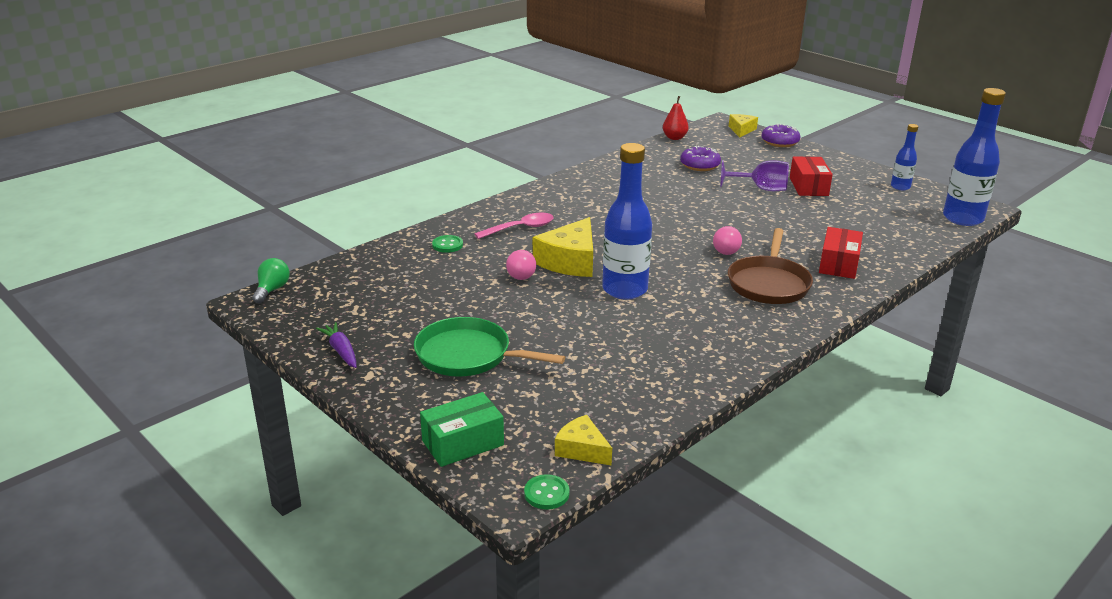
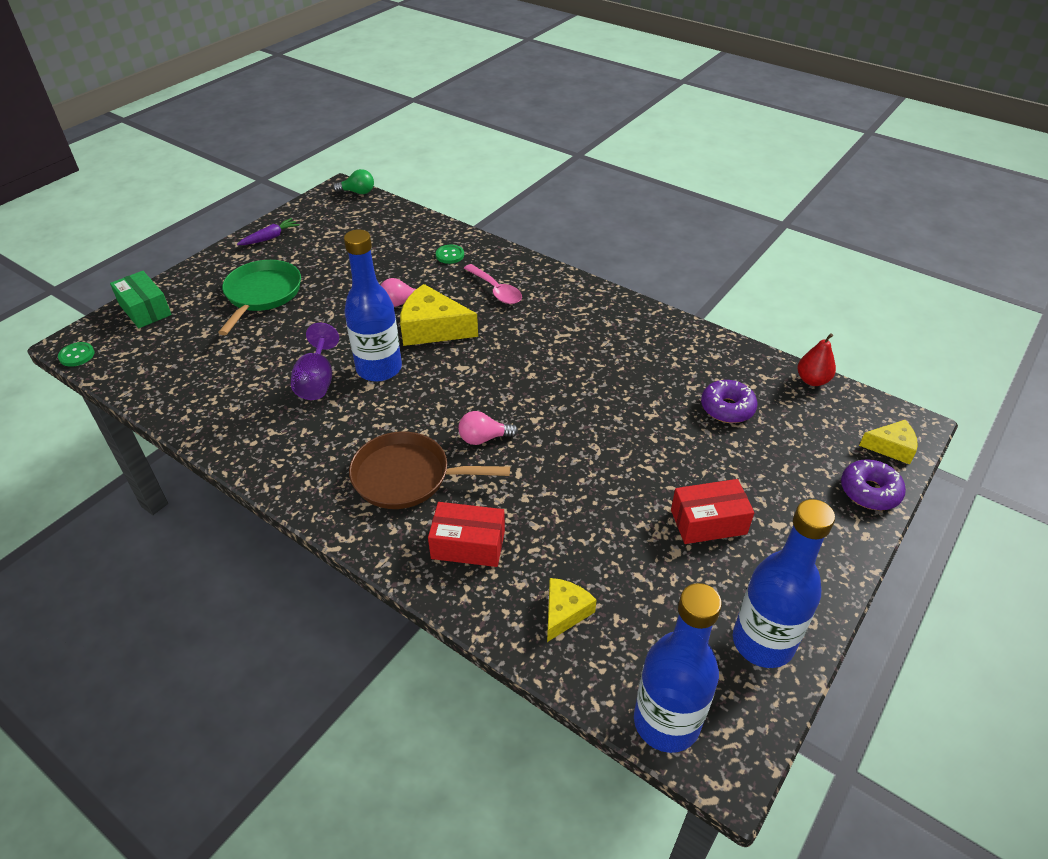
camera: 80 degrees right, 15 degrees up
yellow cheese [555,415,612,465] -> yellow cheese moved to [547,578,597,642]
purple goblet [720,160,789,191] -> purple goblet moved to [291,323,339,400]
blue bottle [891,124,918,190] -> blue bottle [733,499,835,668], size x1.90

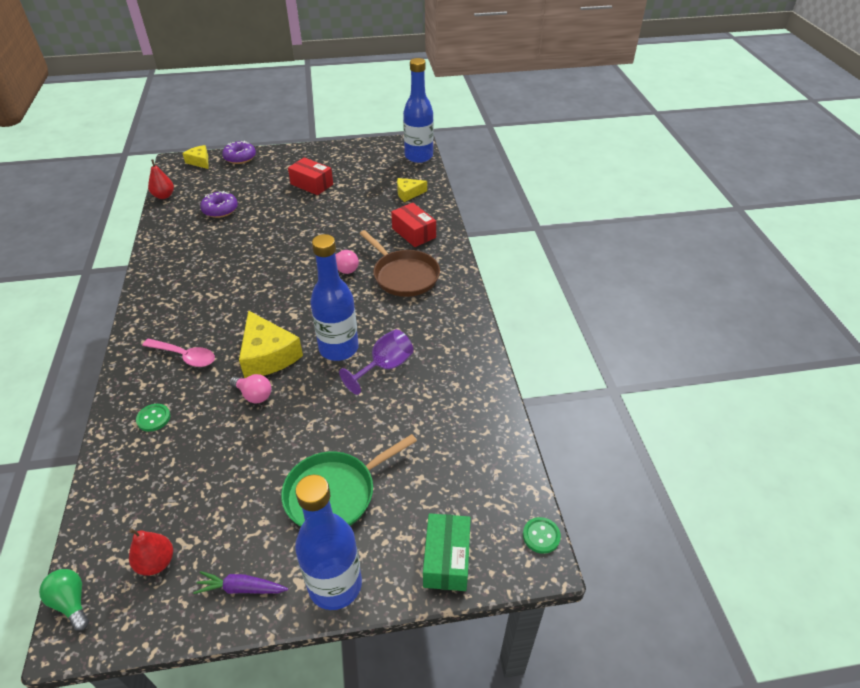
camera: 135 degrees left, 0 degrees up
pink spoon [464,264,522,304] -> pink spoon turned 105 degrees clockwise [142,339,215,367]
blue bottle [733,499,835,668] -> blue bottle moved to [295,475,362,610]
none -> red pear [129,529,173,576]

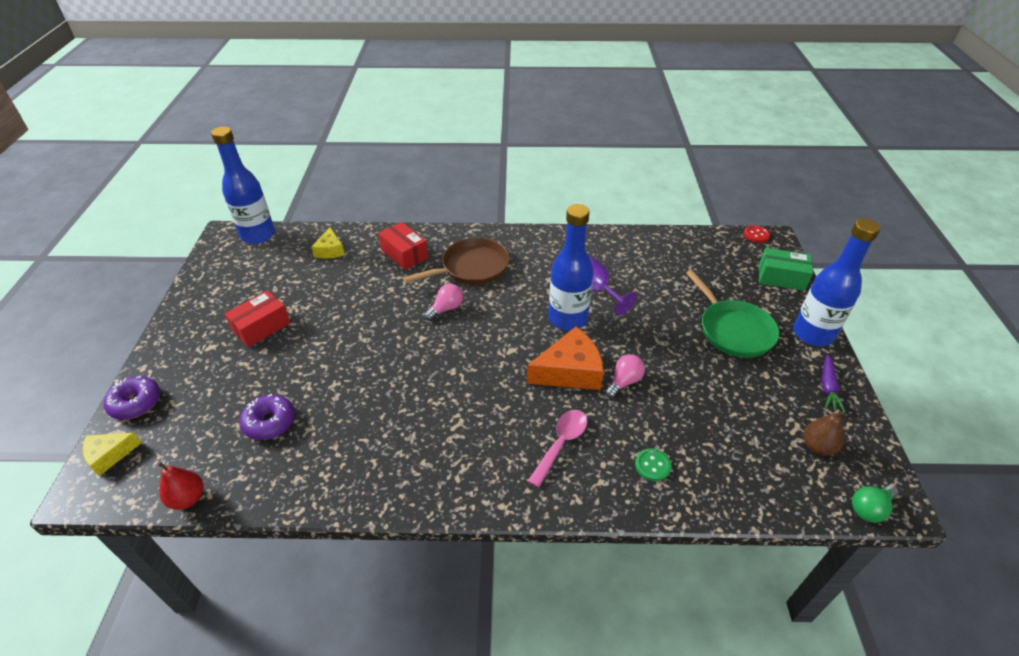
camera: 80 degrees left, 0 degrees up
red pear [129,529,173,576] -> brown pear [803,411,845,456]
yellow cheese [239,311,303,378] -> orange cheese [527,327,604,390]
red box [391,203,436,247] -> red box turned 75 degrees clockwise [378,222,428,270]
green button [523,517,561,554] -> red button [744,225,770,243]

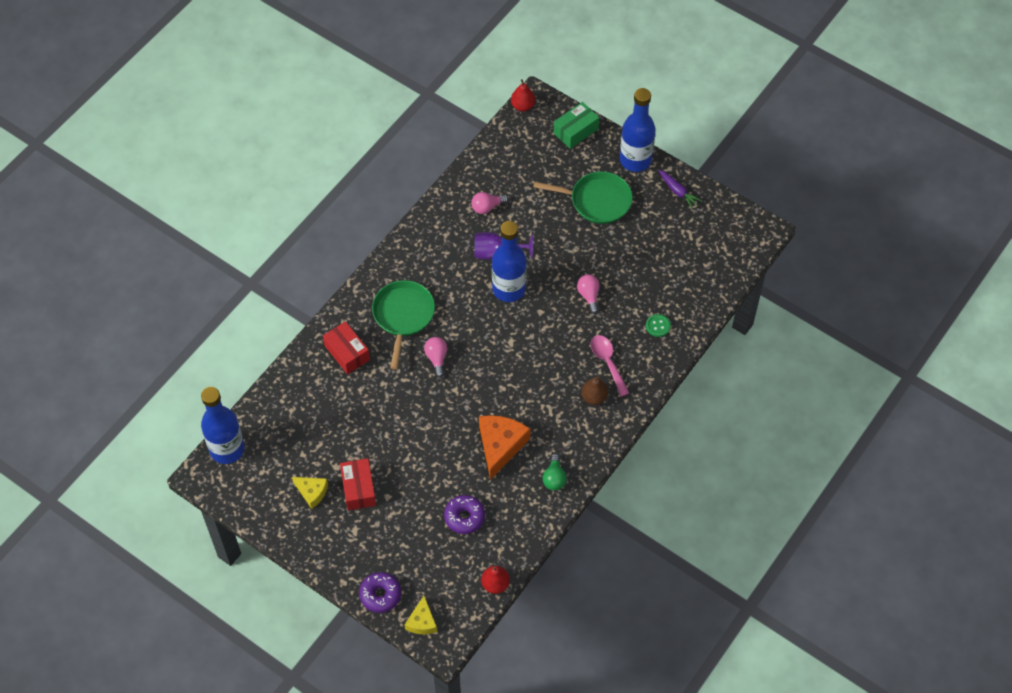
camera: 55 degrees left, 15 degrees up
yellow cheese [311,227,345,259] -> yellow cheese moved to [292,477,328,509]
red box [378,222,428,270] -> red box turned 60 degrees clockwise [323,321,370,374]
brown pan [403,238,510,285] -> green pan [372,280,435,370]
orange cheese [527,327,604,390] -> orange cheese moved to [479,415,531,480]
red button [744,225,770,243] -> red pear [511,79,535,112]
brown pear [803,411,845,456] -> brown pear moved to [581,376,608,405]
green light bulb [852,485,898,523] -> green light bulb moved to [543,454,567,490]
none -> pink light bulb [471,192,508,214]

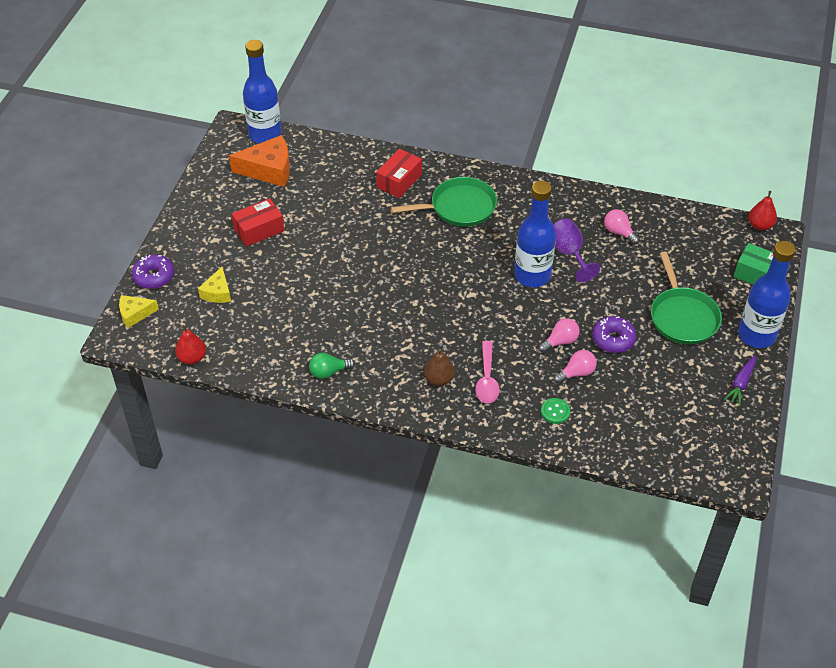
camera: 70 degrees right, 10 degrees down
yellow cheese [292,477,328,509] -> yellow cheese moved to [198,267,231,303]
pink light bulb [424,337,447,378] -> pink light bulb moved to [554,350,597,384]
purple donut [444,495,485,534] -> purple donut moved to [592,316,636,353]
orange cheese [479,415,531,480] -> orange cheese moved to [229,135,290,187]
pink spoon [591,335,629,396] -> pink spoon turned 135 degrees clockwise [475,341,500,404]

